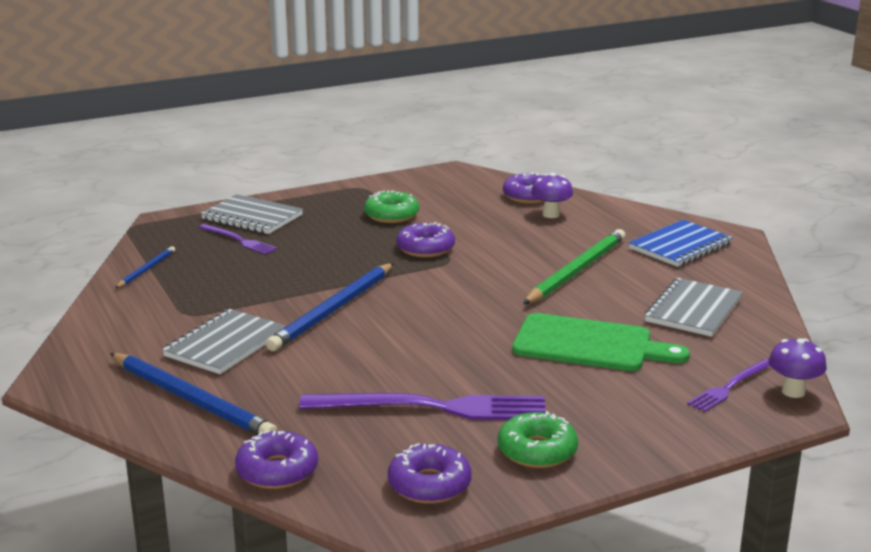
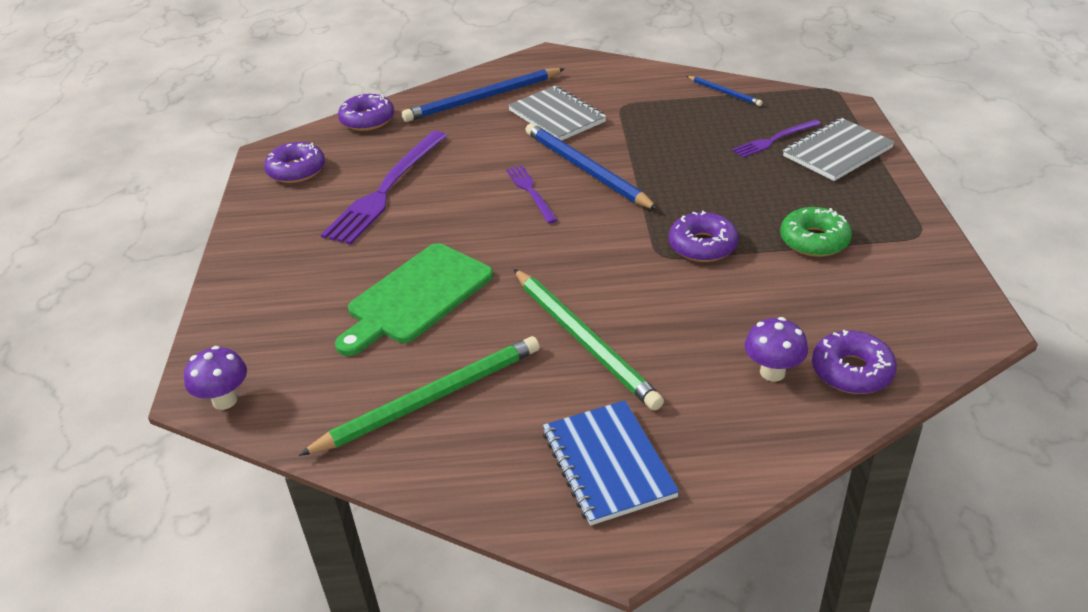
camera: 115 degrees right, 15 degrees up
green donut [498,411,578,468] -> none
grey notebook [645,278,743,337] -> green pencil [299,336,540,456]
purple fork [687,359,770,412] -> purple fork moved to [506,165,558,224]

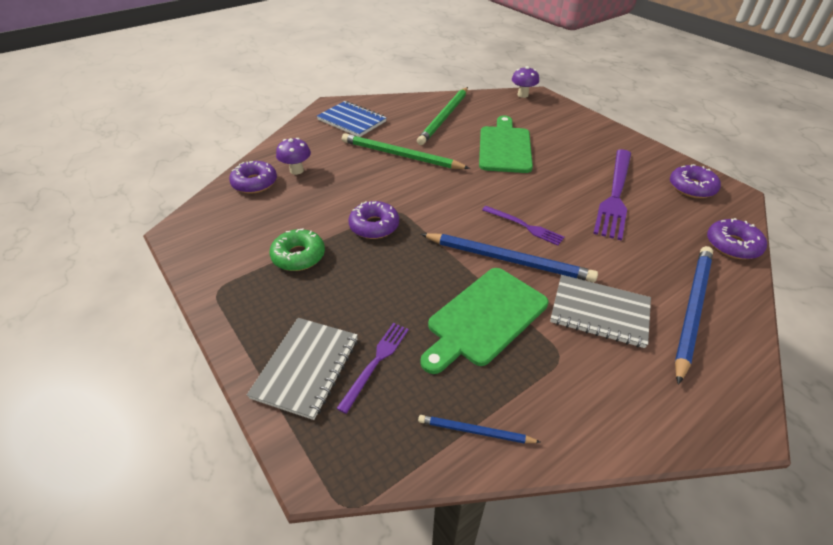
camera: 145 degrees right, 5 degrees up
purple fork [321,131,447,245] -> purple fork turned 150 degrees counterclockwise [593,149,631,241]
none -> green cutting board [420,268,548,374]

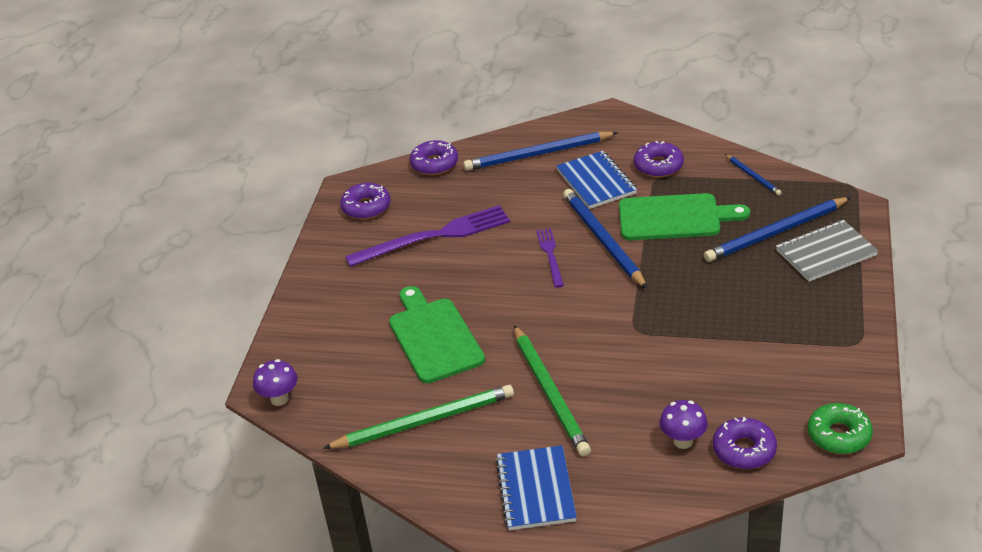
camera: 130 degrees left, 5 degrees down
green donut [270,228,325,271] -> green donut moved to [808,403,873,454]
purple fork [336,323,409,414] -> blue pencil [704,197,851,262]
purple donut [348,201,399,239] -> purple donut moved to [634,141,684,178]
green cutting board [479,116,533,173] -> green cutting board turned 105 degrees clockwise [389,286,485,383]
grey notebook [550,275,651,348] -> blue notebook [556,151,637,209]

